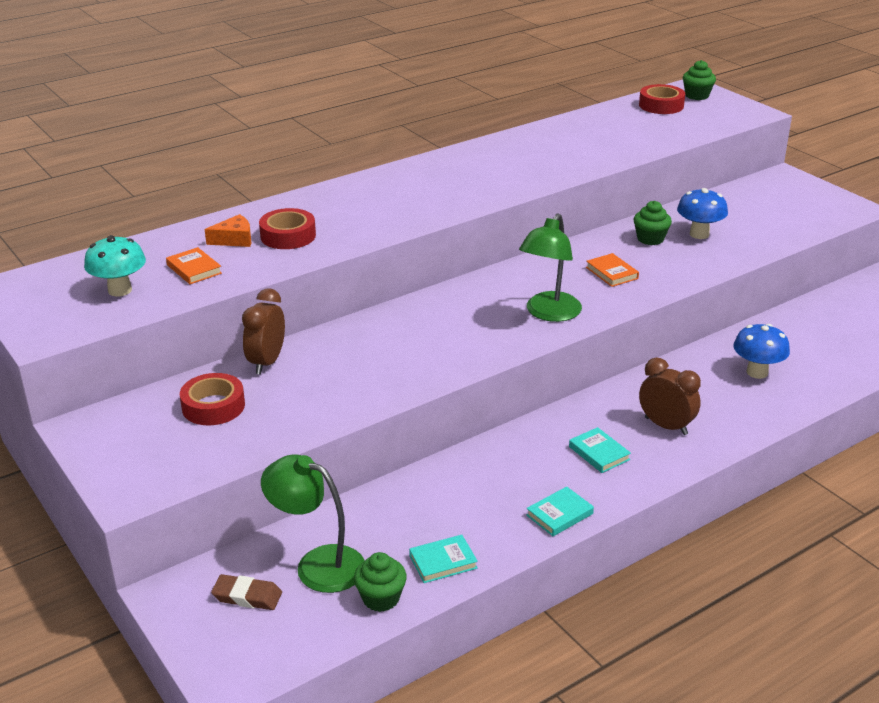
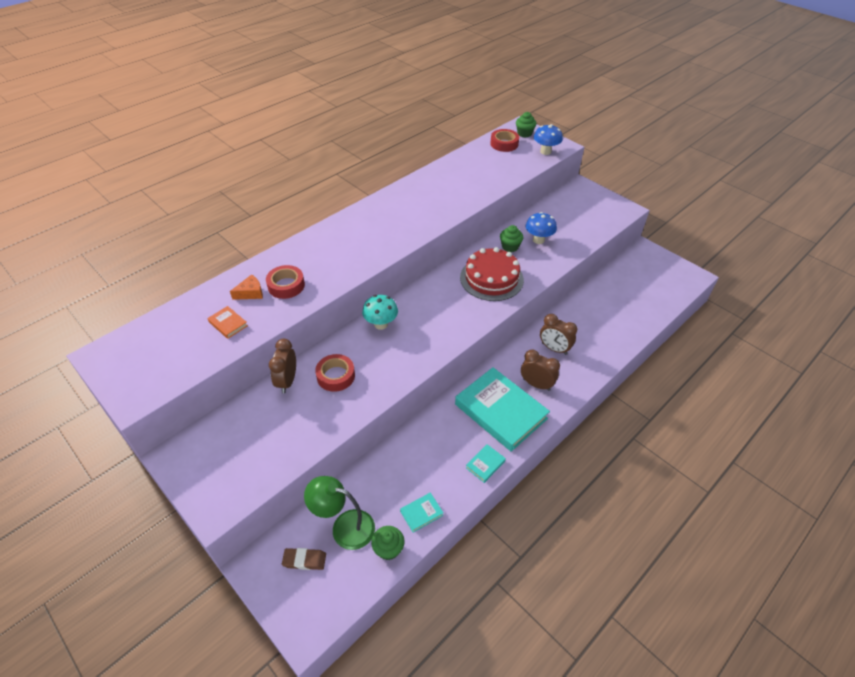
camera: 10 degrees left, 15 degrees up
turquoise mushroom [84,235,146,297] -> turquoise mushroom moved to [362,295,398,330]
red tape [180,373,245,425] -> red tape moved to [315,354,355,392]
green lamp [519,214,582,322] -> none
turquoise book [569,427,631,473] -> turquoise book [455,367,550,452], size x2.44
orange book [586,253,639,287] -> red cake [460,247,524,301]
blue mushroom [733,324,790,379] -> blue mushroom moved to [534,124,563,155]
none -> brown clock [540,314,577,355]

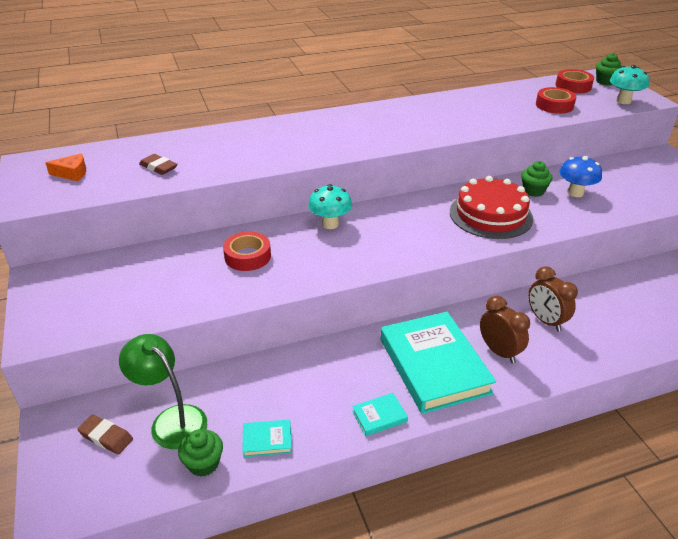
camera: 25 degrees right, 10 degrees down
orange book [207,306,248,339] -> brown eraser [139,154,178,175]
orange cheese [230,274,263,300] -> orange cheese moved to [45,153,86,181]
red tape [266,265,305,299] -> red tape moved to [536,87,576,114]
brown clock [269,339,296,393] -> none
blue mushroom [534,124,563,155] -> turquoise mushroom [610,65,649,104]

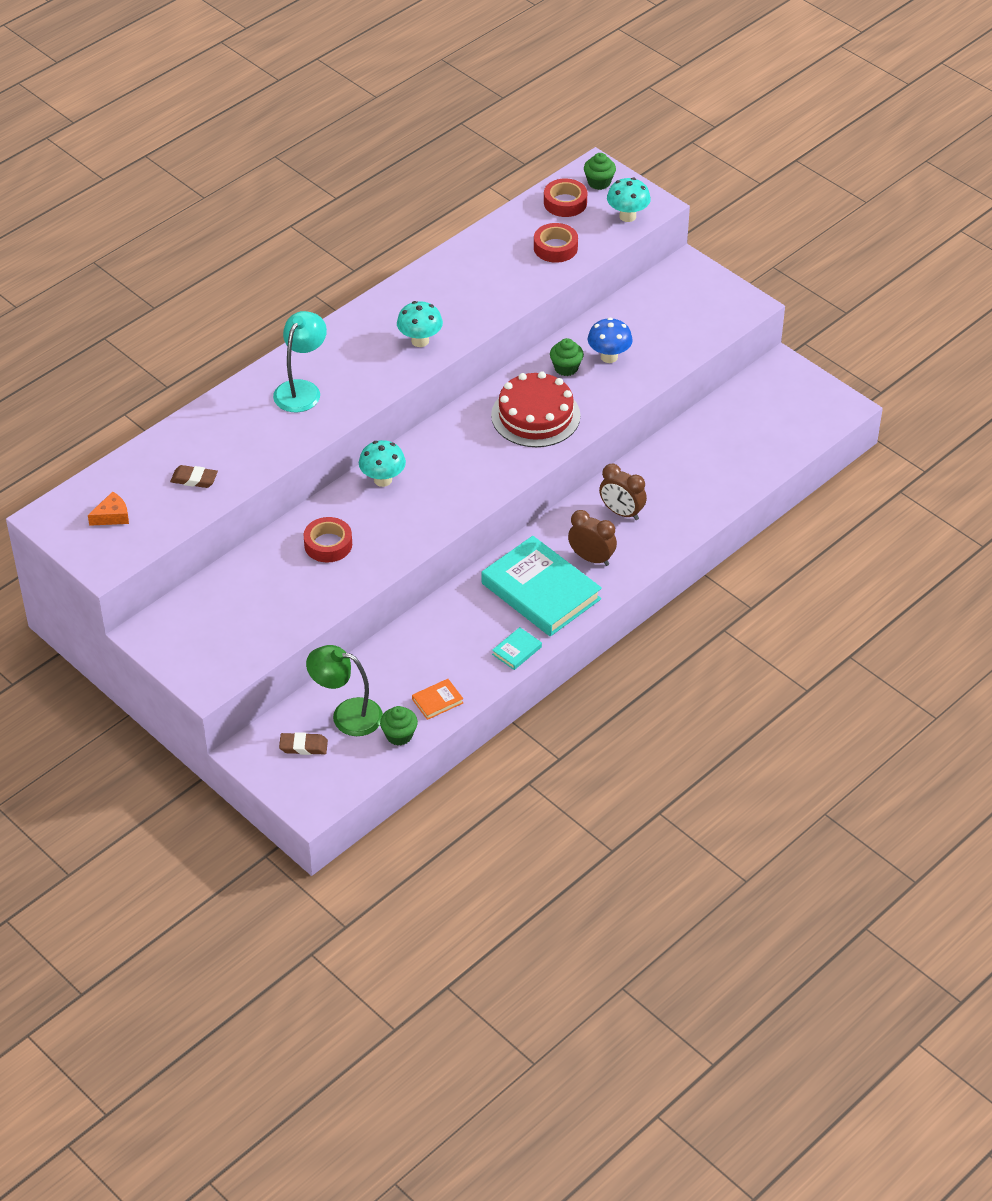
camera: 25 degrees left, 10 degrees up
turquoise book [242,420,292,457] -> orange book [412,679,463,720]
none -> turquoise lamp [273,311,327,412]
none -> turquoise mushroom [397,301,443,347]

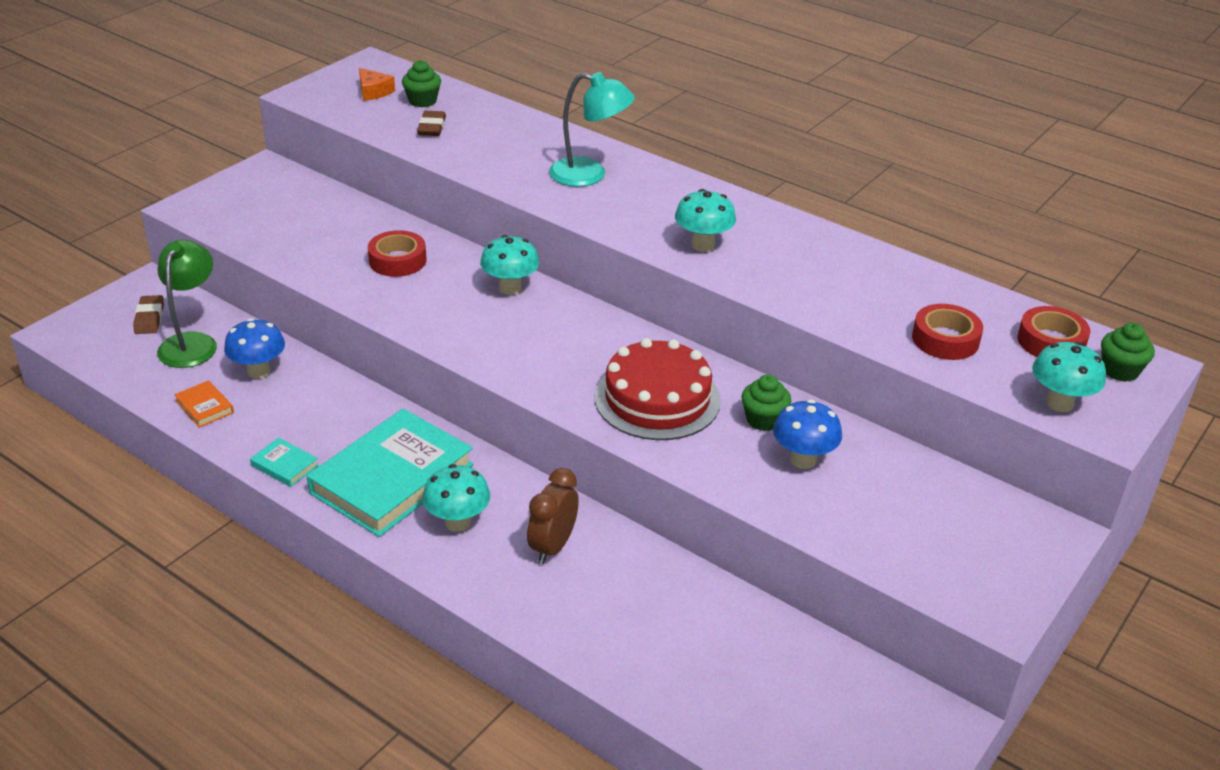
camera: 80 degrees right, 10 degrees down
green cupcake [380,706,418,746] -> green cupcake moved to [402,60,441,107]
brown clock [568,510,617,566] -> turquoise mushroom [422,464,490,532]
none -> blue mushroom [224,318,285,379]

